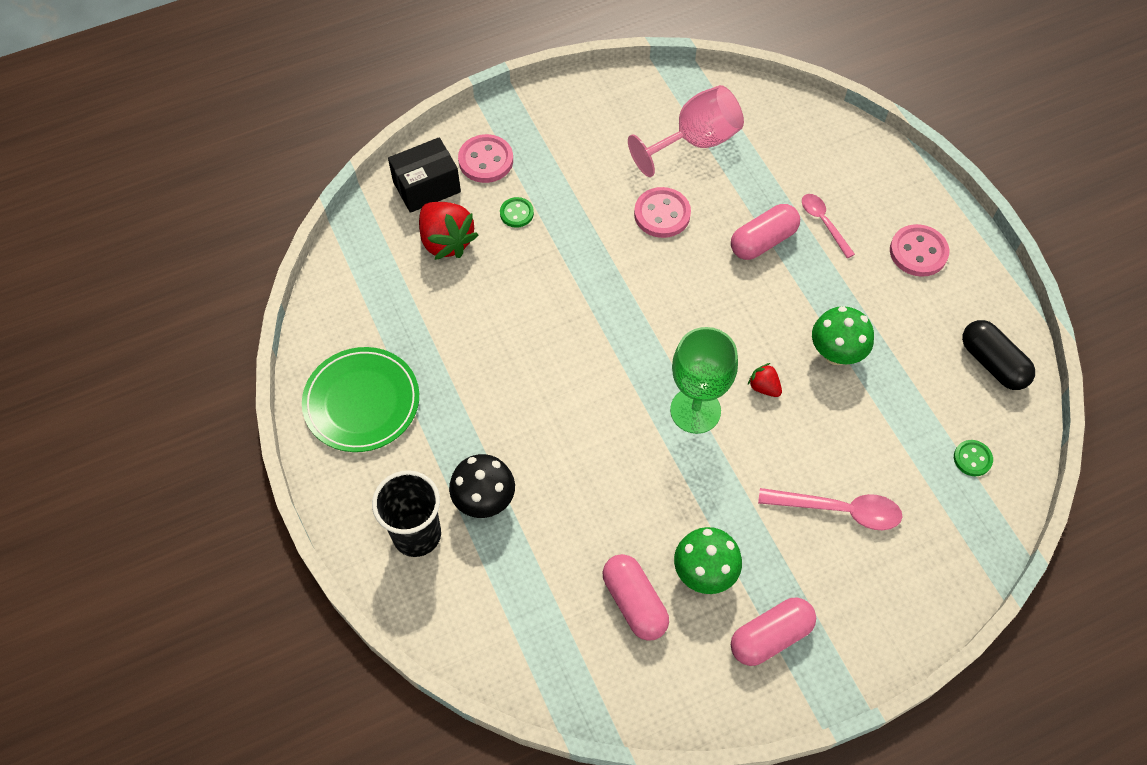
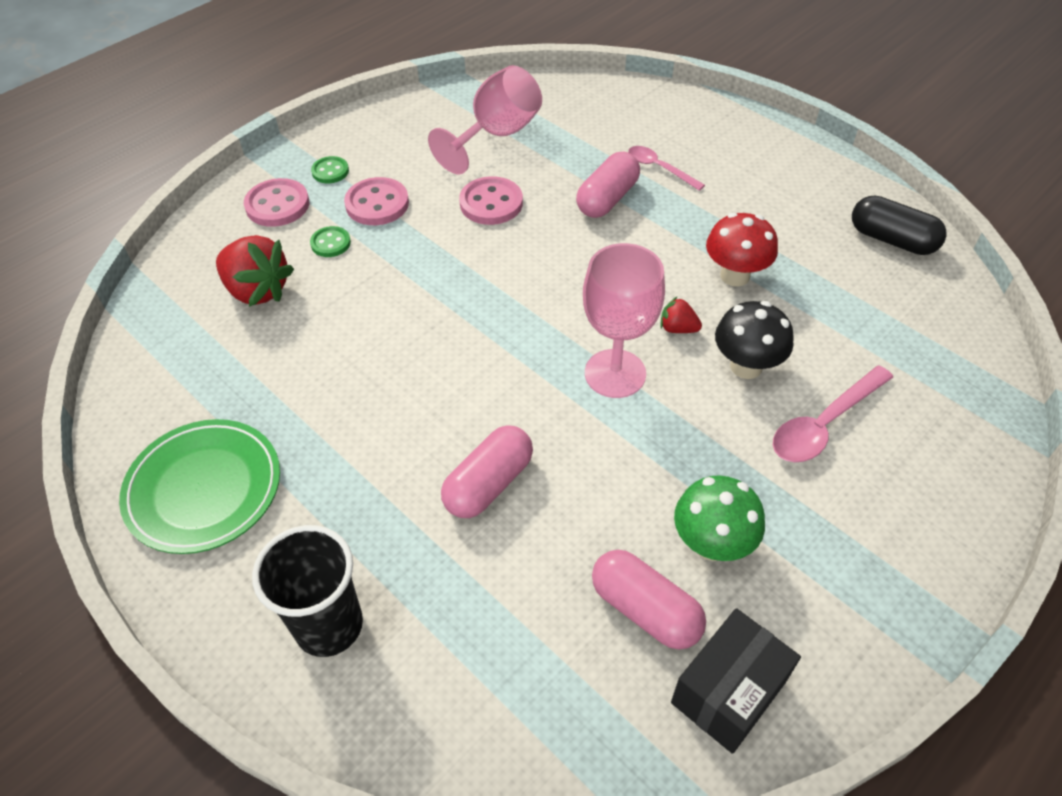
camera: 20 degrees left, 10 degrees down
black box [388,137,461,213] -> black box moved to [671,608,801,754]
black mushroom [449,454,515,518] -> black mushroom moved to [715,301,794,379]
green goblet [670,327,738,434] -> pink goblet [583,243,665,398]
pink capsule [731,598,816,666] -> pink capsule moved to [441,425,533,518]
pink spoon [758,488,903,530] -> pink spoon turned 150 degrees clockwise [773,365,893,462]
green mushroom [812,306,874,365] -> red mushroom [706,213,778,287]
pink button [890,224,949,277] -> pink button moved to [344,177,409,225]
green button [954,440,993,476] -> green button moved to [311,156,349,183]

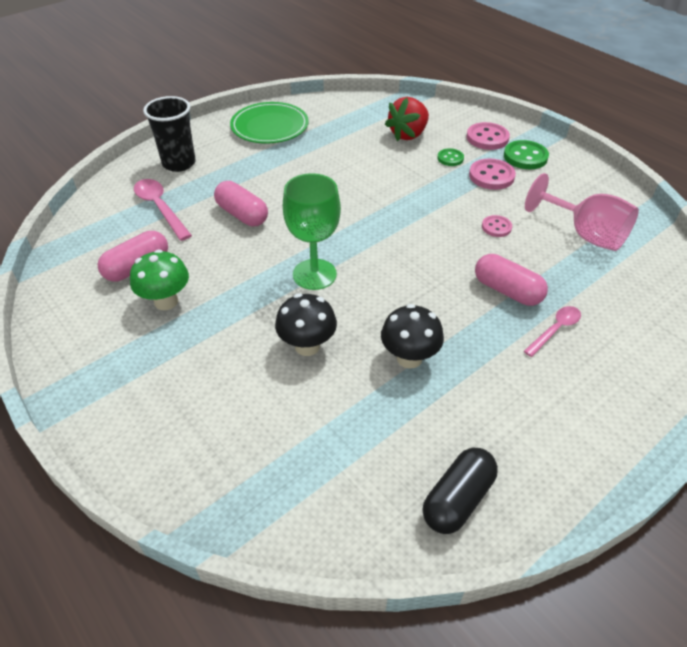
camera: 95 degrees right, 5 degrees down
green button [311,156,349,183] -> green button [504,140,549,169], size x1.66
pink button [459,176,523,225] -> pink button [482,215,512,237], size x0.60
pink goblet [583,243,665,398] -> green goblet [283,173,341,290]
red strawberry [660,297,702,333] -> none
black box [671,608,801,754] -> none
red mushroom [706,213,778,287] -> black mushroom [381,304,444,369]
pink spoon [773,365,893,462] -> pink spoon moved to [134,179,192,241]

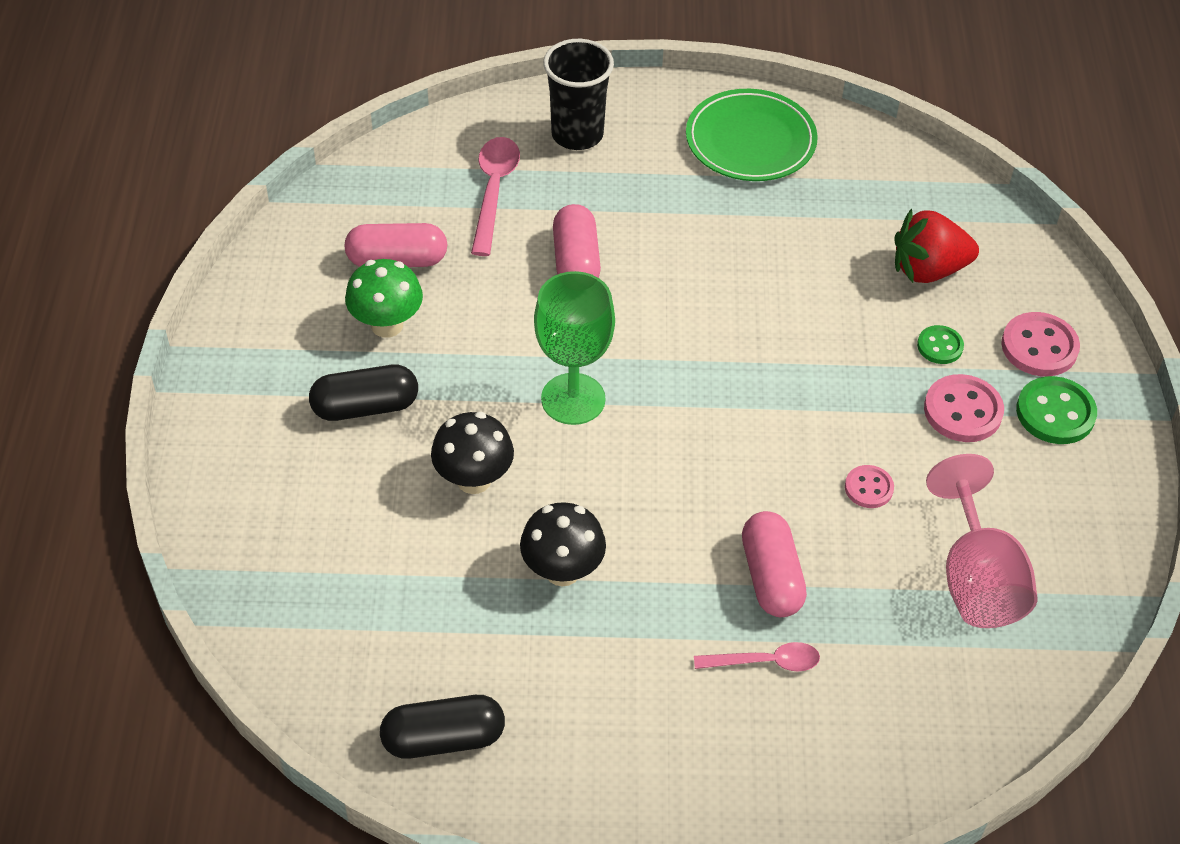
camera: 40 degrees right, 5 degrees up
none -> black capsule [309,365,418,421]

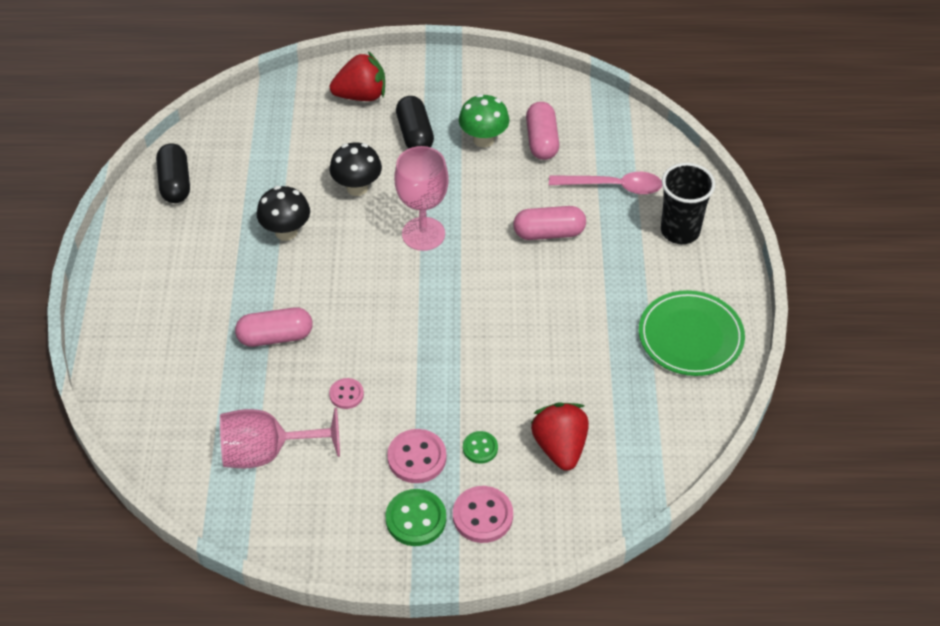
camera: 90 degrees right, 0 degrees up
green goblet [534,271,615,425] -> pink goblet [394,146,449,251]
pink spoon [694,642,820,672] -> none
none -> red strawberry [330,51,385,101]

